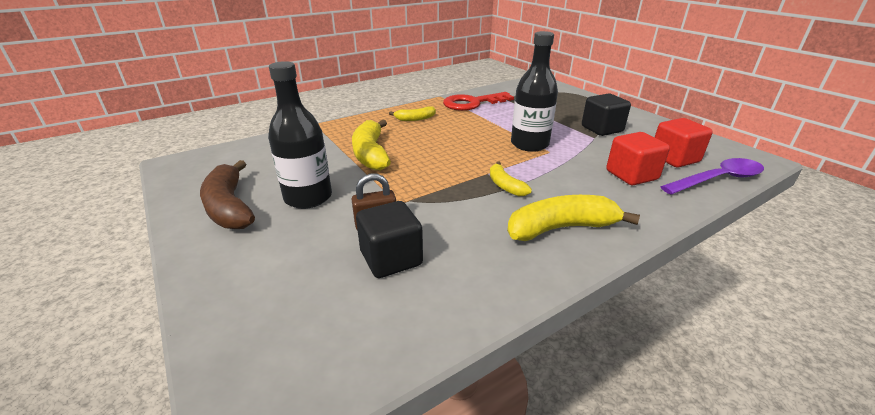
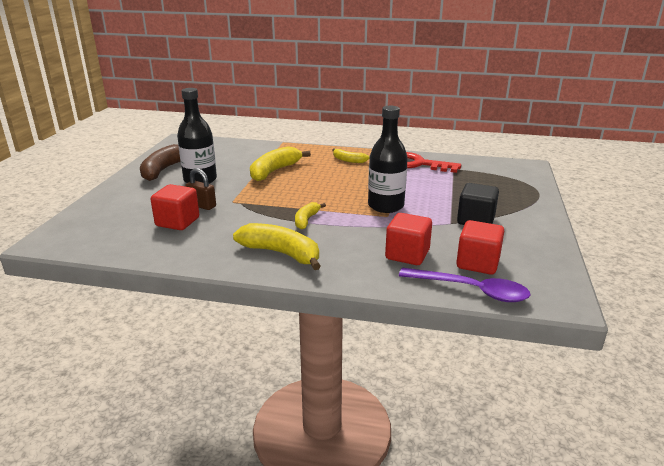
camera: 45 degrees right, 5 degrees down
black cube [356,201,423,278] -> red cube [150,184,199,230]

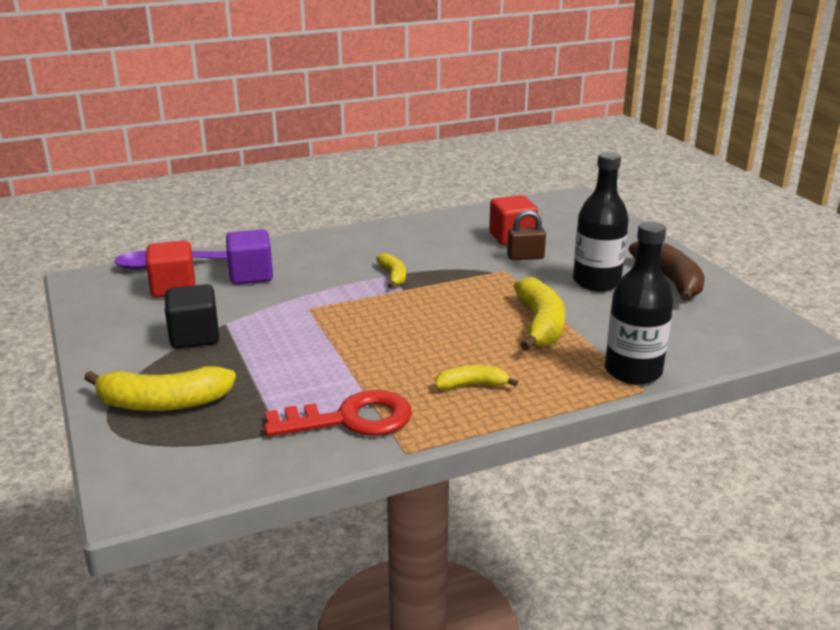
camera: 145 degrees right, 0 degrees up
yellow banana [233,223,321,270] -> yellow banana moved to [84,366,236,411]
black bottle [368,106,408,213] -> black bottle moved to [605,221,673,385]
red cube [385,213,432,265] -> purple cube [226,229,273,285]

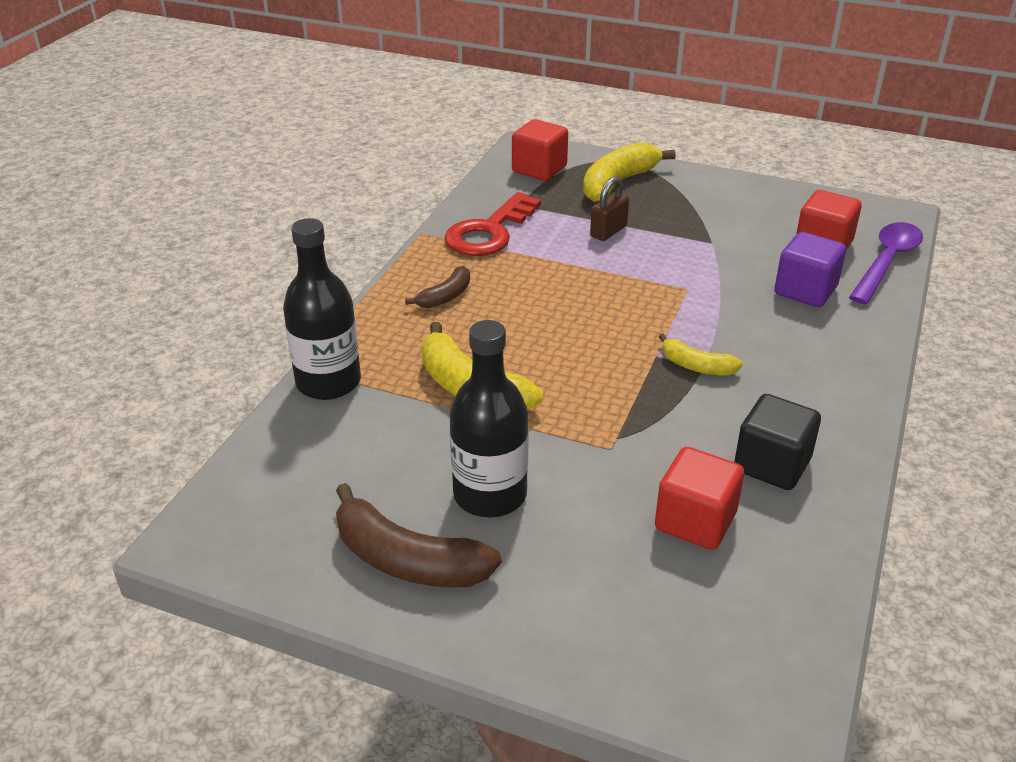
camera: 135 degrees right, 10 degrees up
black cube [165,284,219,348] -> black cube moved to [734,394,821,490]
yellow banana [435,365,518,390] -> brown banana [405,266,470,308]
brown padlock [507,210,546,260] -> brown padlock moved to [590,176,629,241]
none -> red cube [512,119,568,181]

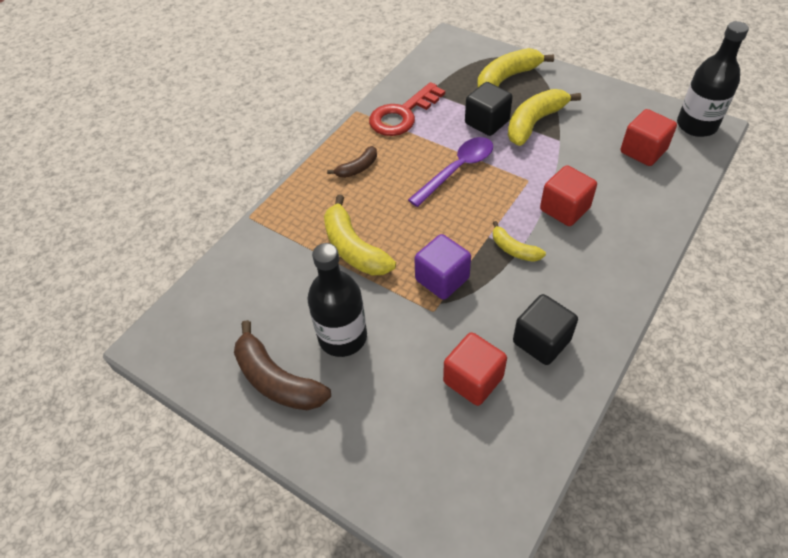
camera: 15 degrees right, 15 degrees up
black bottle [283,218,361,400] -> black bottle moved to [677,21,749,137]
red cube [512,119,568,181] -> red cube moved to [540,165,597,226]
brown padlock [590,176,629,241] -> black cube [465,82,513,136]
purple cube [774,232,846,307] -> purple cube moved to [414,234,471,300]
purple spoon [849,222,923,304] -> purple spoon moved to [408,137,493,207]
none -> yellow banana [508,89,581,146]

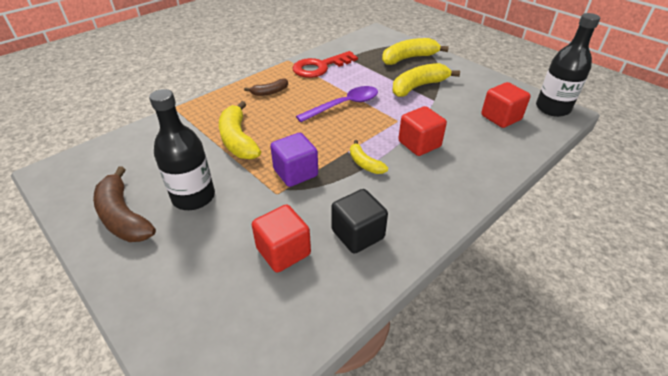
camera: 10 degrees right, 10 degrees down
black cube [465,82,513,136] -> none

